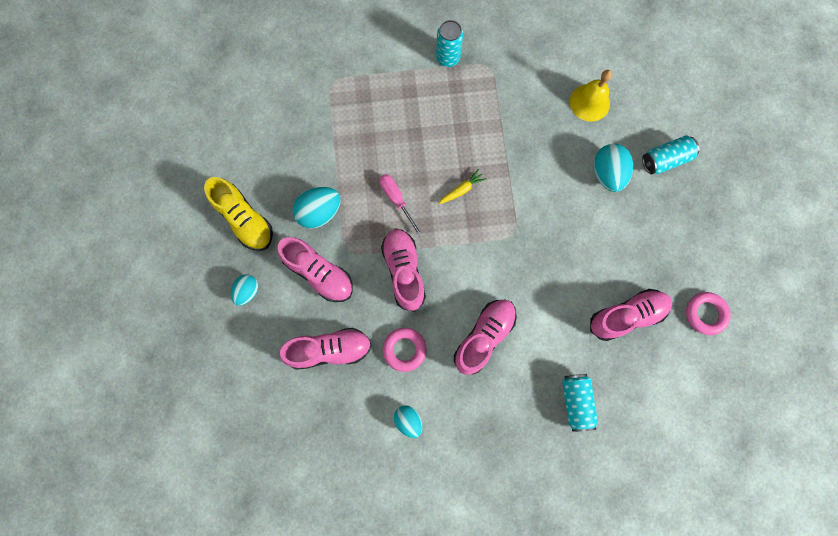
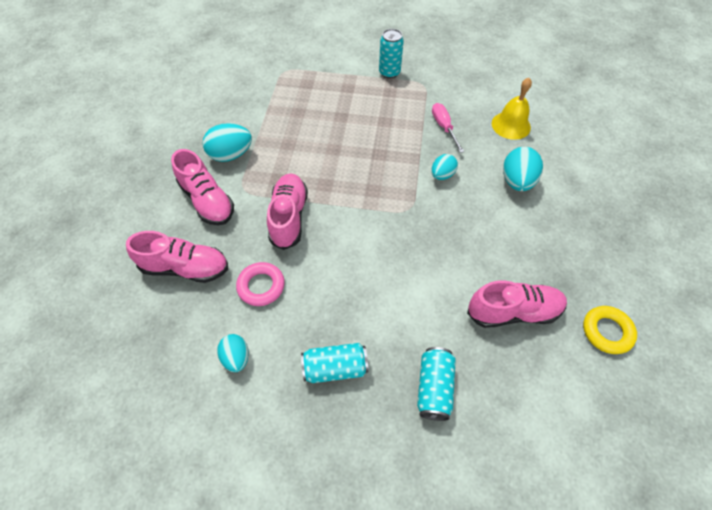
camera: 15 degrees right, 20 degrees down
yellow shoe [204,177,273,251] -> none
turquoise egg [231,275,258,306] -> turquoise egg moved to [431,154,458,180]
pink screwdriver [379,174,423,236] -> pink screwdriver moved to [432,103,464,153]
yellow carrot [438,169,487,204] -> none
pink shoe [454,300,517,375] -> none
turquoise can [642,136,700,174] -> turquoise can moved to [301,343,369,383]
pink ring [686,292,731,335] -> yellow ring [583,306,637,354]

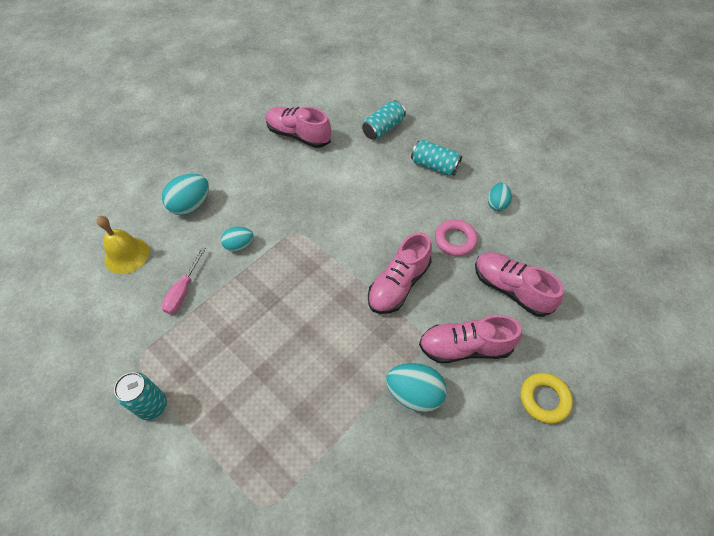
camera: 145 degrees left, 0 degrees up
pink shoe [171,149,234,225] -> pink shoe turned 90 degrees counterclockwise [419,315,522,363]
yellow ring [583,306,637,354] -> yellow ring moved to [520,373,573,424]

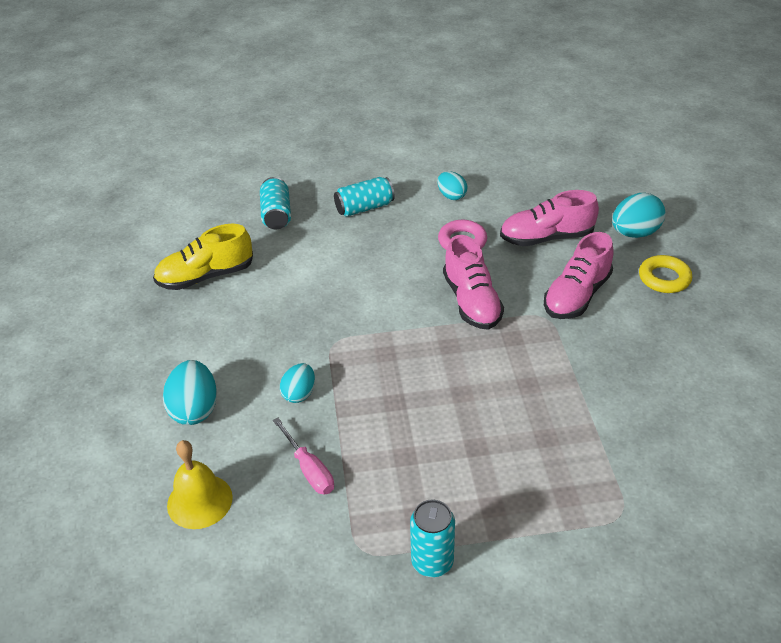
camera: 50 degrees left, 15 degrees down
pink shoe [266,107,331,148] -> yellow shoe [153,224,253,290]
turquoise egg [386,363,447,412] -> turquoise egg moved to [612,193,666,238]

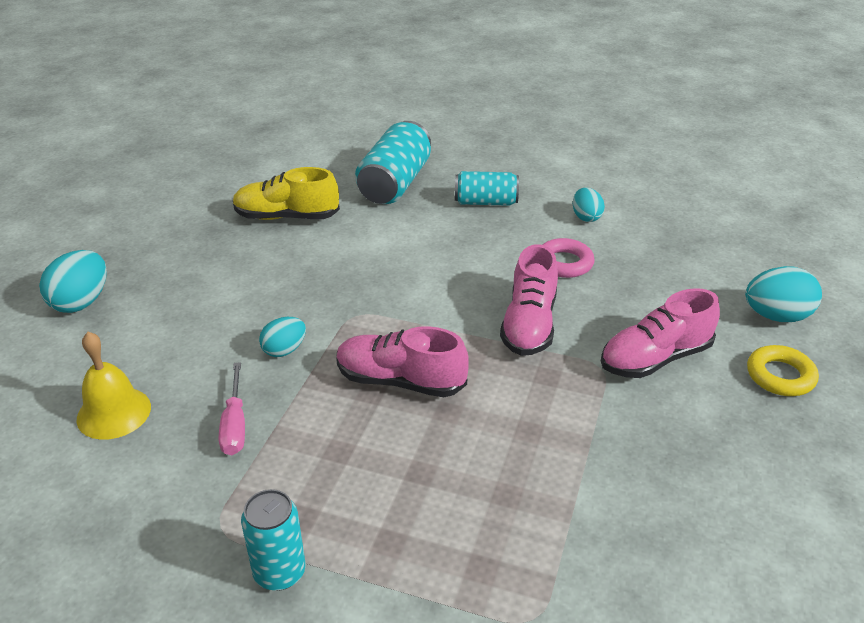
camera: 25 degrees right, 5 degrees down
turquoise egg [163,360,217,425] -> turquoise egg moved to [39,250,107,313]
turquoise can [260,177,291,229] -> turquoise can [355,121,431,204], size x1.60
pink shoe [500,190,599,246] -> pink shoe moved to [336,326,469,397]

